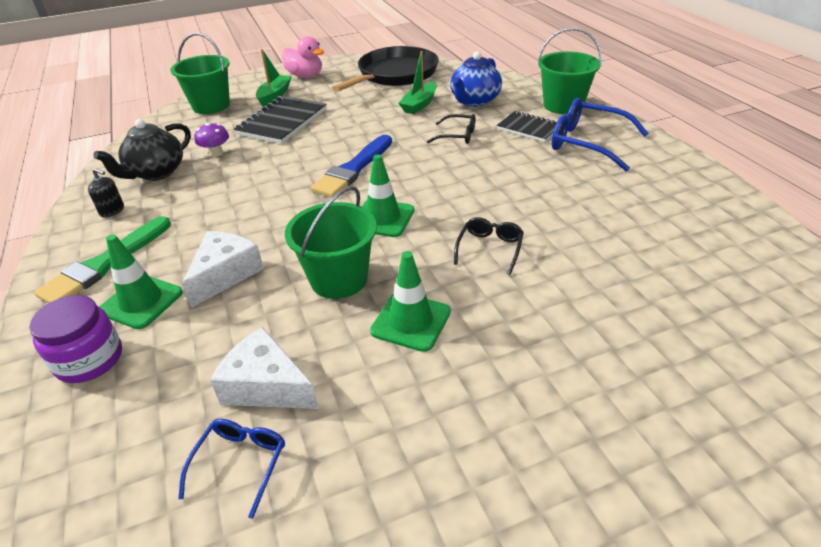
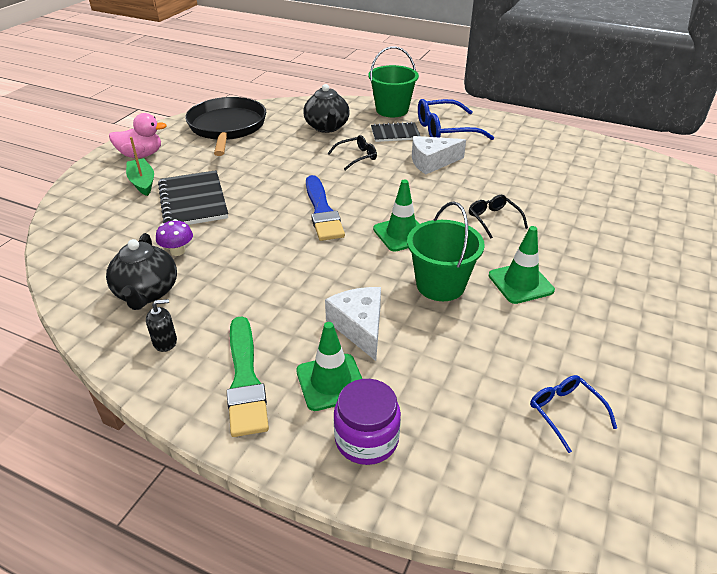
camera: 45 degrees left, 0 degrees up
green bucket [170,33,230,114] -> none
white cheese [210,327,319,409] -> white cheese moved to [412,136,466,174]
green boat [399,51,437,114] -> none
blue teapot [450,51,502,107] -> black teapot [303,84,350,133]

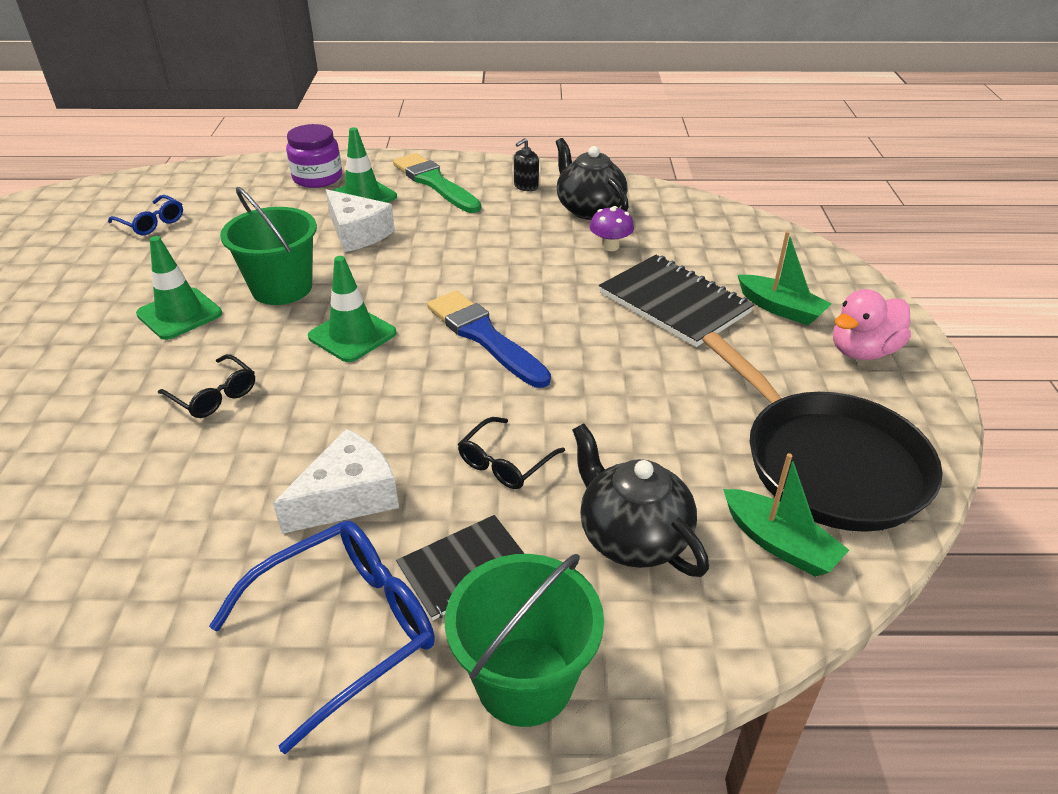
camera: 155 degrees right, 0 degrees up
none -> green boat [723,453,849,577]

